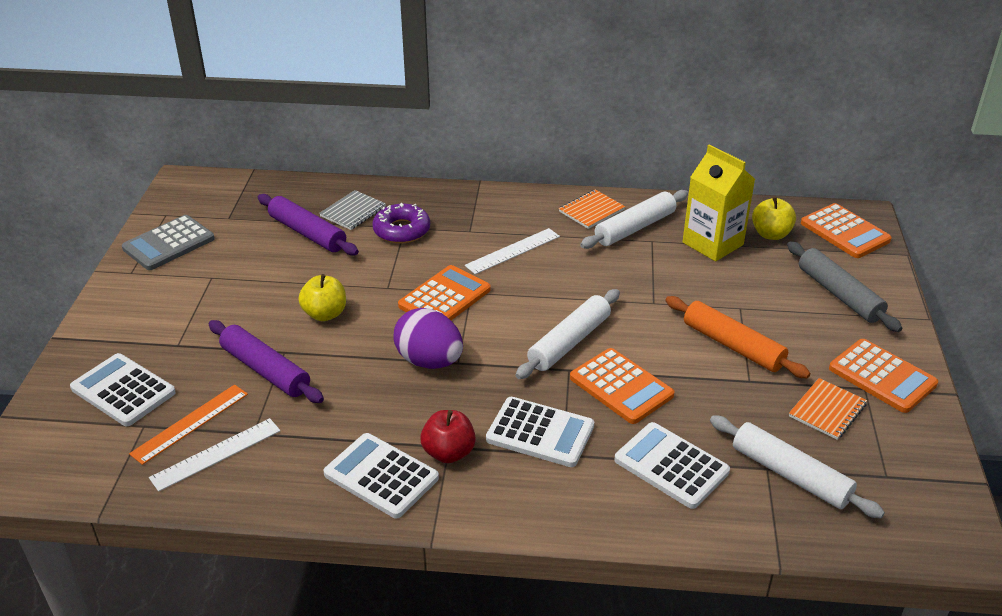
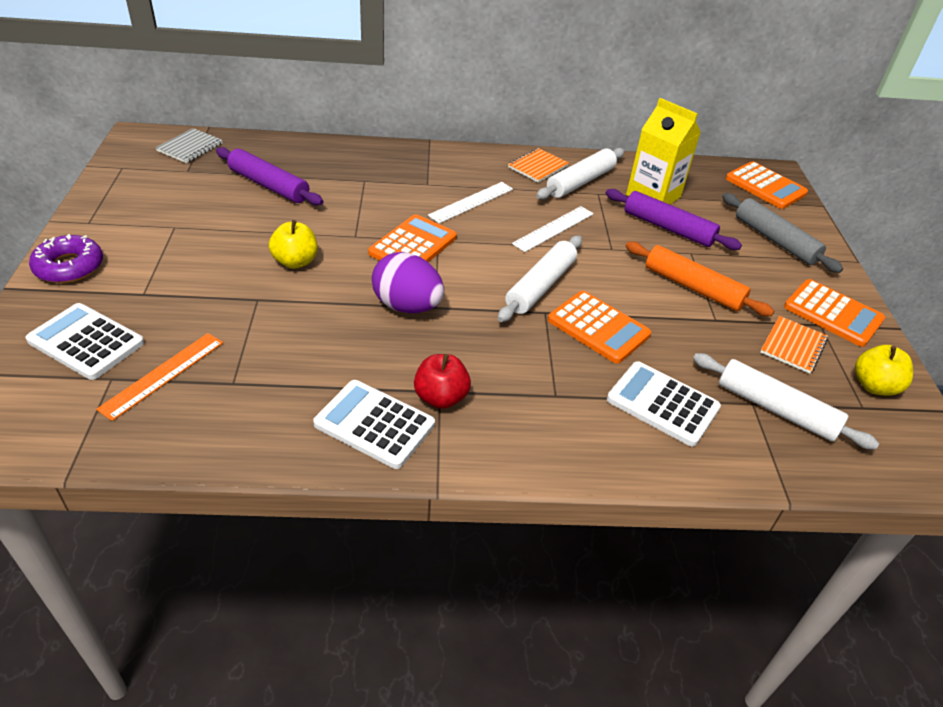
camera: 10 degrees left, 5 degrees up
grey calculator [122,215,215,270] -> none
white ruler [149,418,281,492] -> white ruler moved to [512,206,594,252]
purple rolling pin [209,320,324,403] -> purple rolling pin moved to [606,189,742,250]
grey notebook [319,190,386,230] -> grey notebook moved to [156,128,223,163]
purple donut [372,203,430,243] -> purple donut moved to [29,234,103,283]
white calculator [486,397,594,467] -> none
yellow apple [752,196,796,240] -> yellow apple moved to [855,345,913,396]

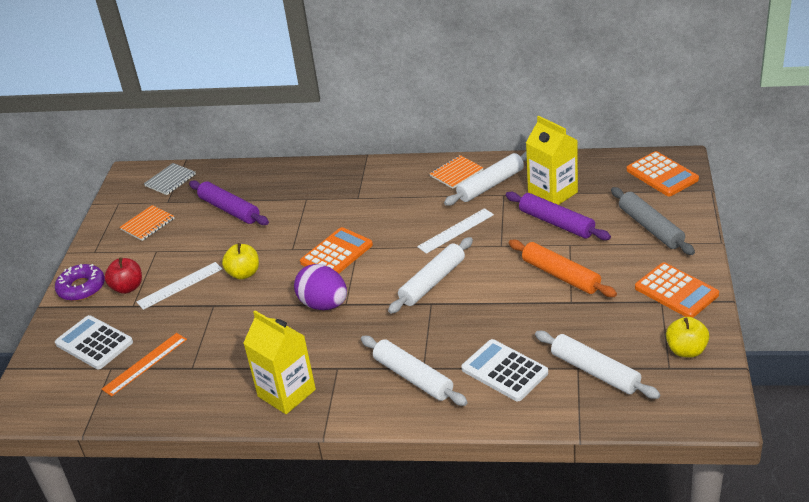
camera: 15 degrees right, 5 degrees down
white calculator [313,380,435,469] -> yellow carton [243,311,316,414]
red apple [414,354,471,409] -> red apple moved to [104,257,142,294]
white ruler [428,182,513,223] -> white ruler moved to [137,262,222,310]
orange calculator [548,291,651,364] -> none
orange notebook [761,316,828,374] -> orange notebook moved to [119,205,175,241]
none -> white rolling pin [361,336,468,406]

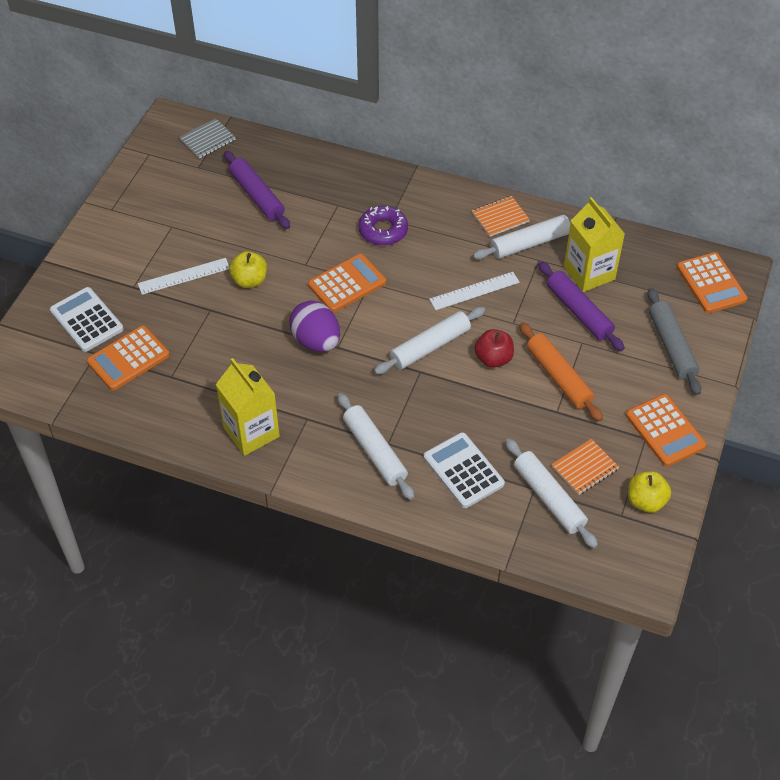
camera: 10 degrees right, 15 degrees up
purple donut [55,264,105,301] -> purple donut moved to [358,206,408,246]
orange ruler [102,333,187,396] -> orange calculator [87,326,170,391]
red apple [104,257,142,294] -> red apple moved to [474,329,514,368]
orange notebook [119,205,175,241] -> orange notebook moved to [551,439,619,495]

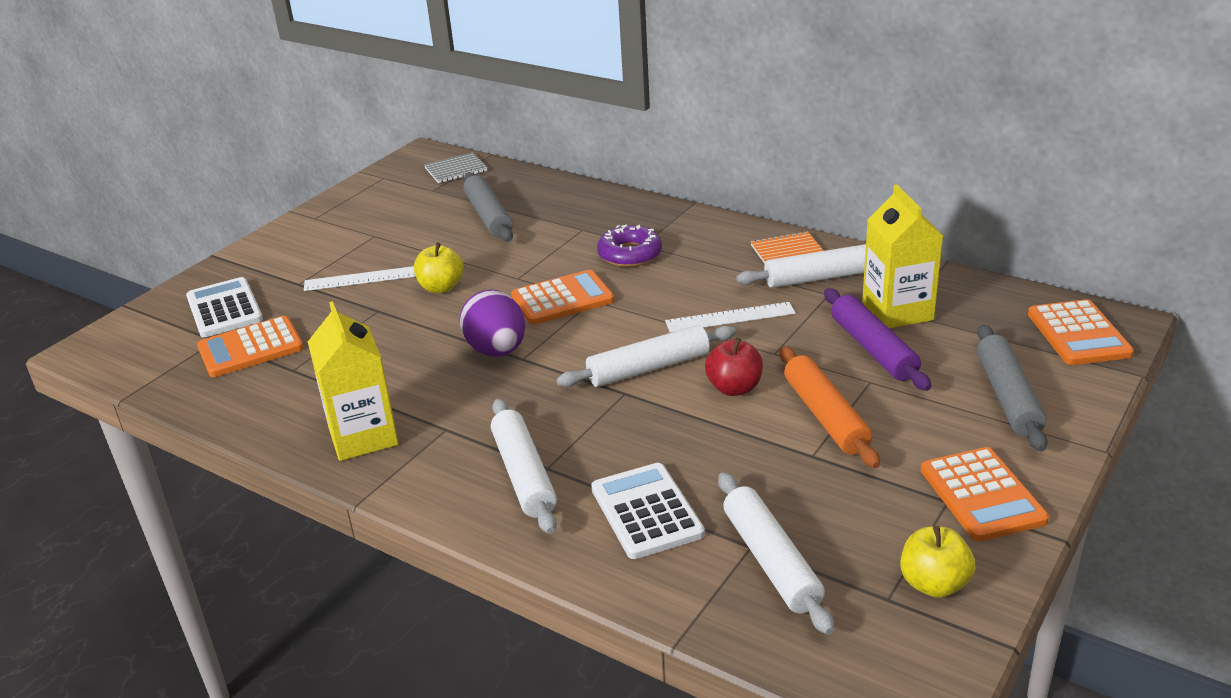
camera: 15 degrees right, 20 degrees down
purple rolling pin [224,151,290,229] -> grey rolling pin [463,172,513,242]
orange notebook [551,439,619,495] -> none

